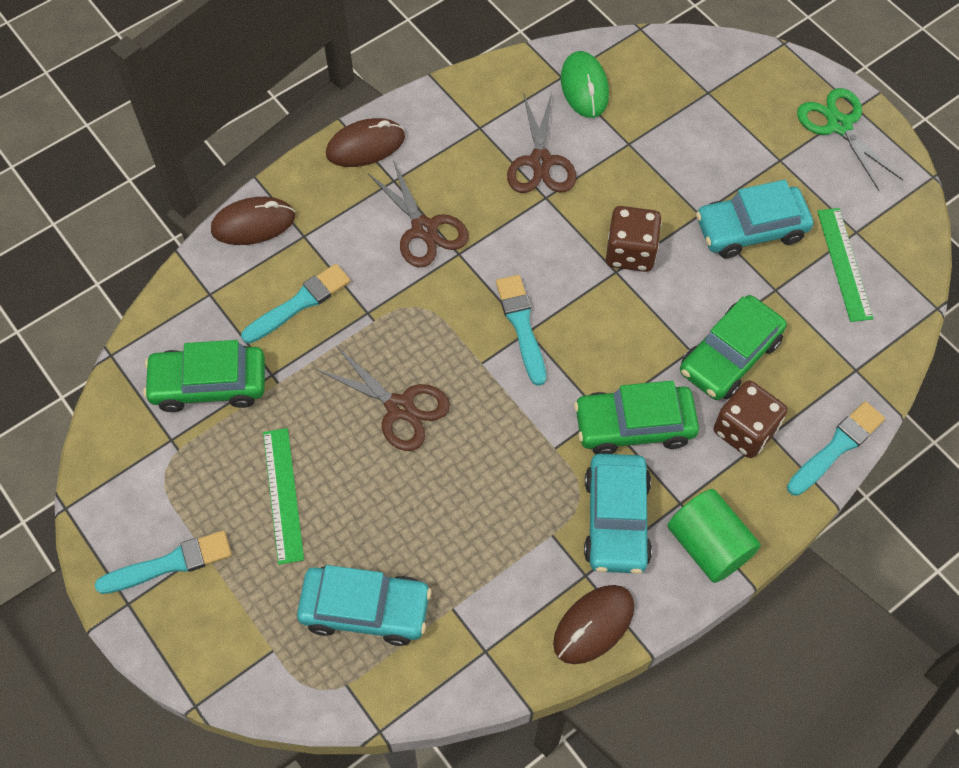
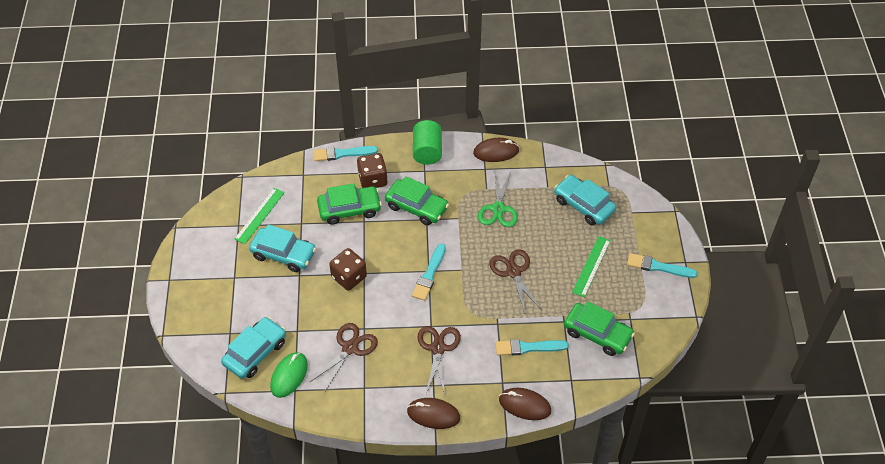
camera: 145 degrees left, 10 degrees down
turquoise car [584,454,652,574] -> turquoise car moved to [221,317,286,379]
green scissors [797,88,903,191] -> green scissors moved to [478,172,518,227]

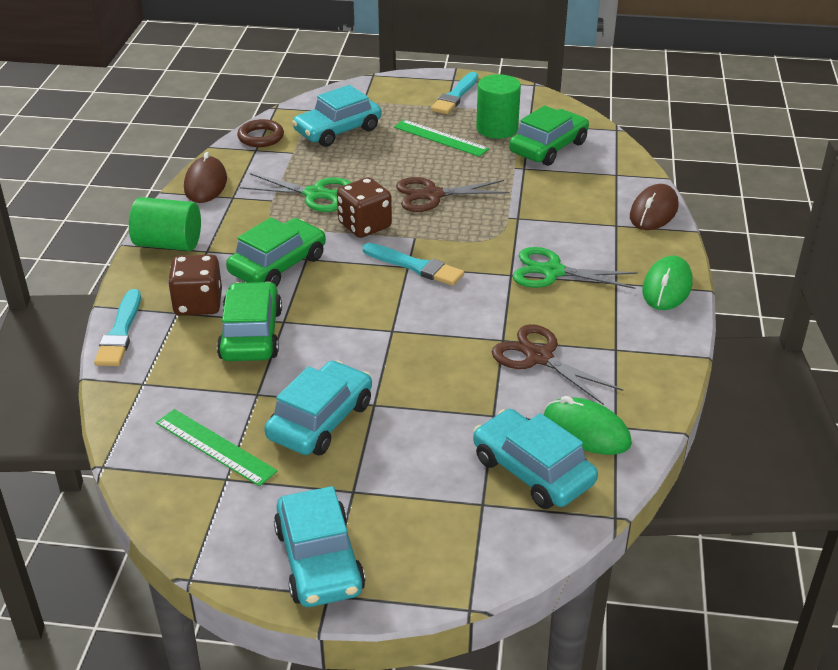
camera: 80 degrees left, 15 degrees down
brown dice [329,248,367,291] -> brown dice moved to [337,177,392,238]
brown mouse [407,398,460,429] -> green mouse [642,256,693,310]
brown scissors [417,326,461,395] -> green scissors [513,247,638,289]
turquoise brush [495,339,569,356] -> none
none -> brown ring [237,119,284,147]
none -> turquoise car [274,486,365,607]
none -> green cylinder [476,74,521,139]

